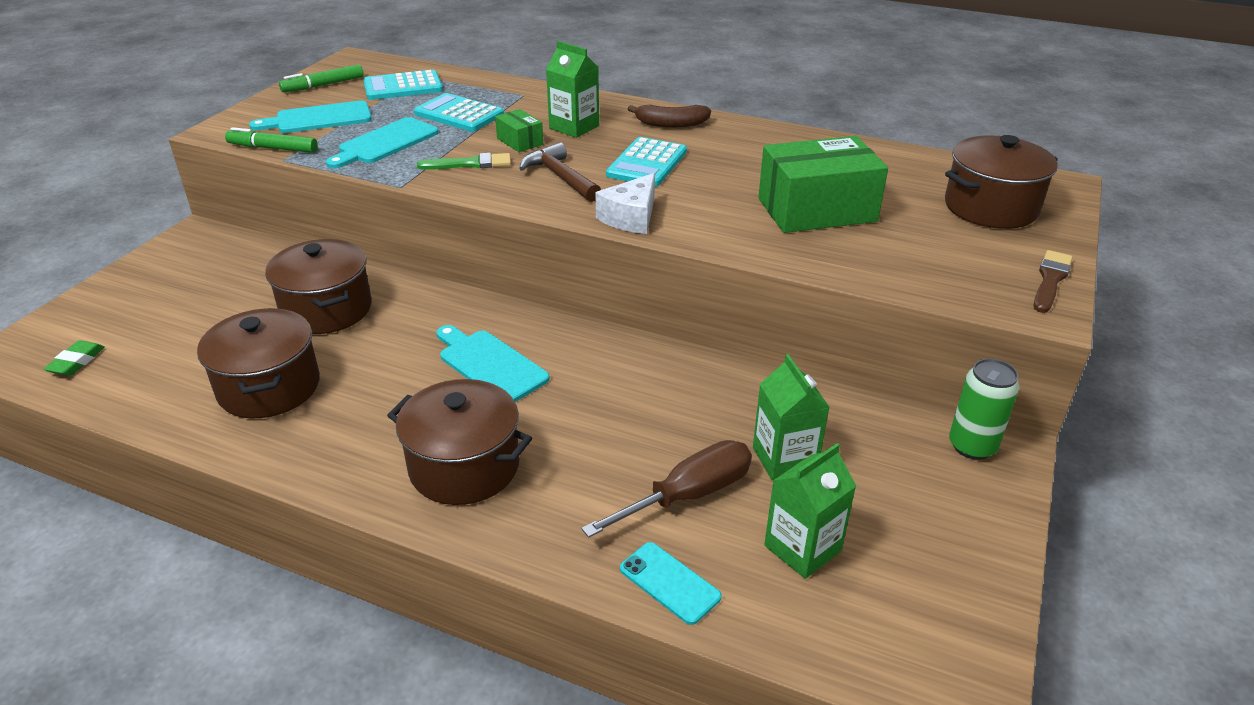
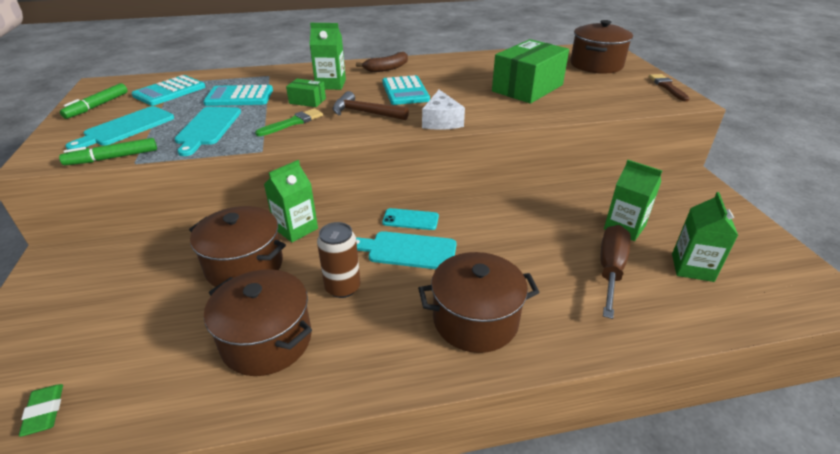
camera: 35 degrees left, 0 degrees up
turquoise phone [620,542,722,625] -> turquoise phone moved to [382,208,439,230]
green can [949,358,1019,460] -> none
none -> green carton [264,160,318,242]
none -> brown can [317,222,360,298]

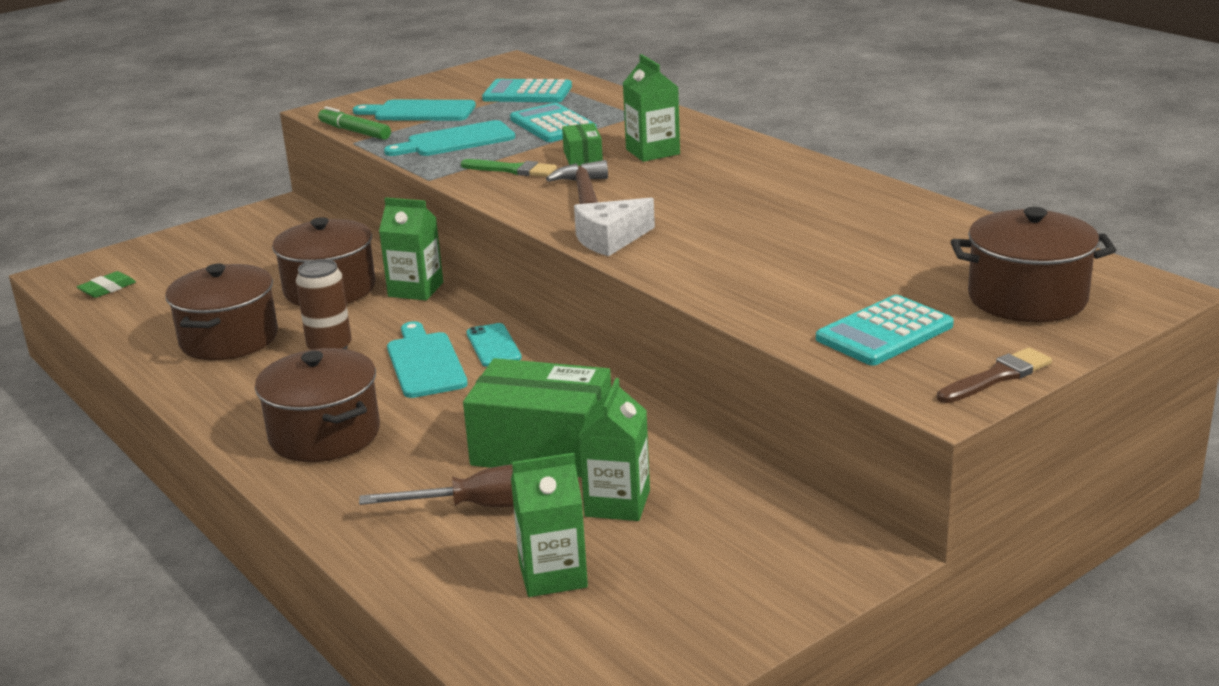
camera: 65 degrees right, 10 degrees down
green marker [60,83,128,119] -> none
brown banana [356,52,408,72] -> none
turquoise calculator [382,75,430,105] -> turquoise calculator moved to [816,295,954,366]
green box [492,39,569,104] -> green box moved to [463,358,611,477]

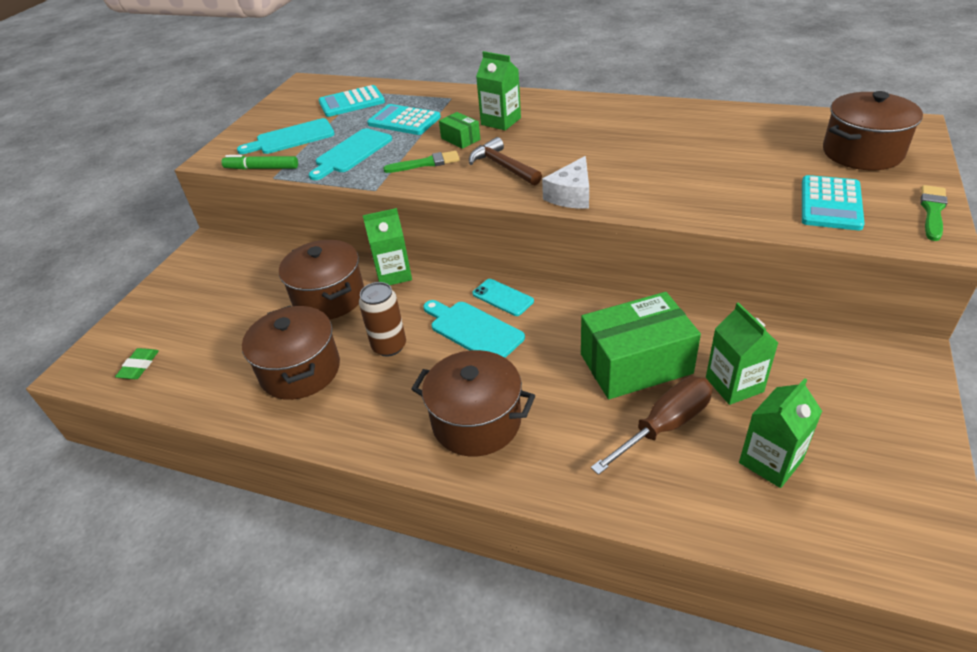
camera: 30 degrees left, 15 degrees up
brown brush [937,347,1052,403] -> green brush [921,185,948,241]

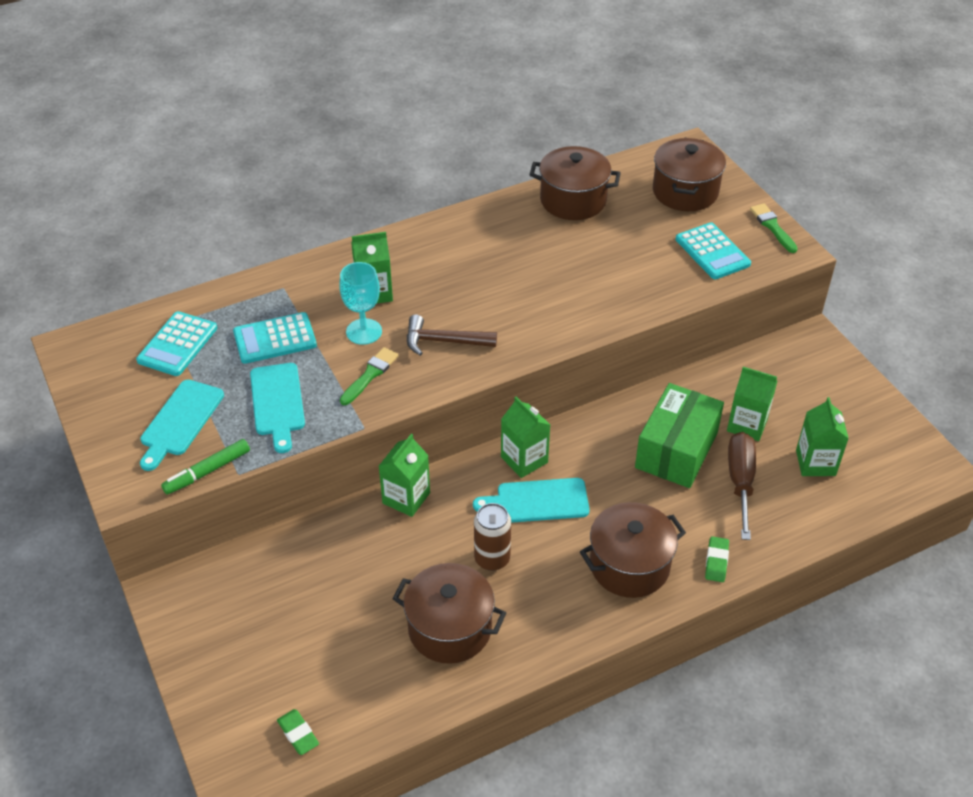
camera: 50 degrees left, 5 degrees up
brown pot [279,240,364,320] -> brown pot moved to [530,146,621,220]
green box [439,112,480,149] -> turquoise goblet [339,262,382,345]
turquoise phone [472,279,534,316] -> green carton [501,397,550,478]
white cheese [542,156,589,209] -> none
none -> green eraser [705,536,729,582]

